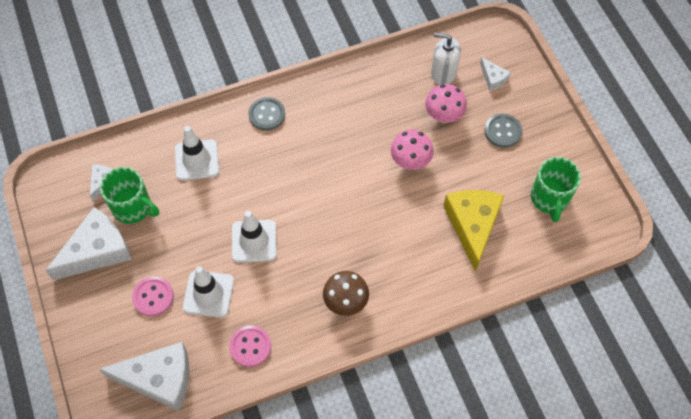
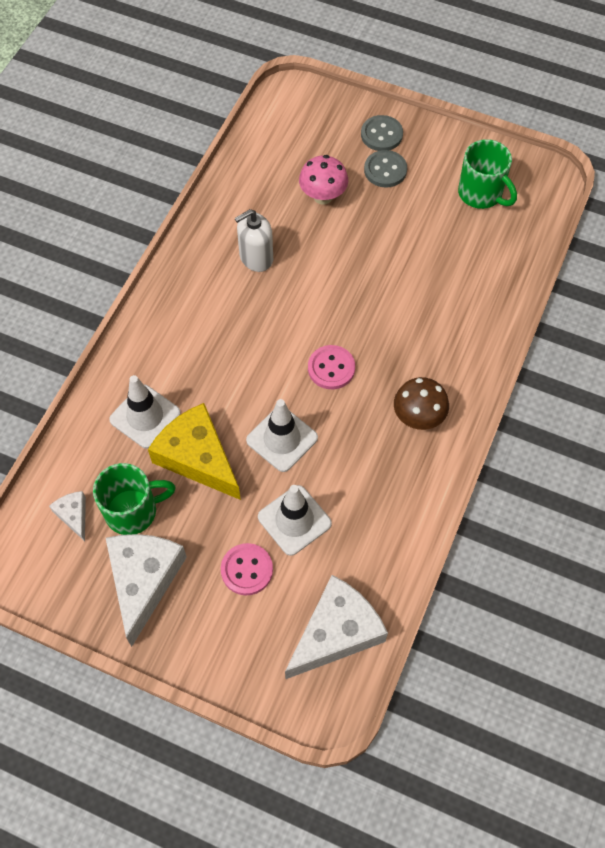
camera: 45 degrees left, 0 degrees up
pink button [229,325,271,367] -> pink button moved to [308,345,355,389]
grey button [248,97,285,131] -> grey button moved to [361,115,403,151]
pink mushroom [391,130,434,170] -> none
white soap dispenser [431,33,461,85] -> white soap dispenser moved to [234,209,273,272]
yellow cheese [444,190,505,272] -> yellow cheese moved to [148,403,241,500]
white cheese [480,57,511,91] -> none

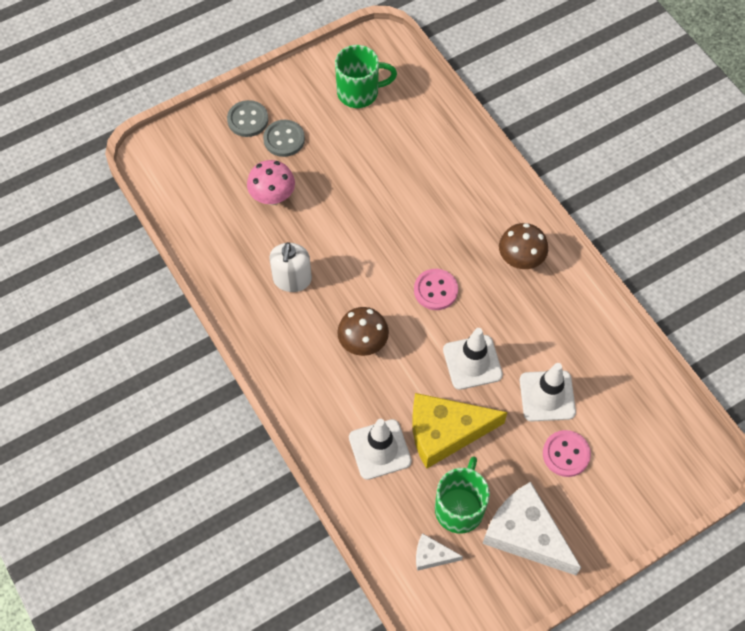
camera: 55 degrees left, 0 degrees up
white cheese [285,575,388,680] -> none
none -> brown mushroom [337,307,389,356]

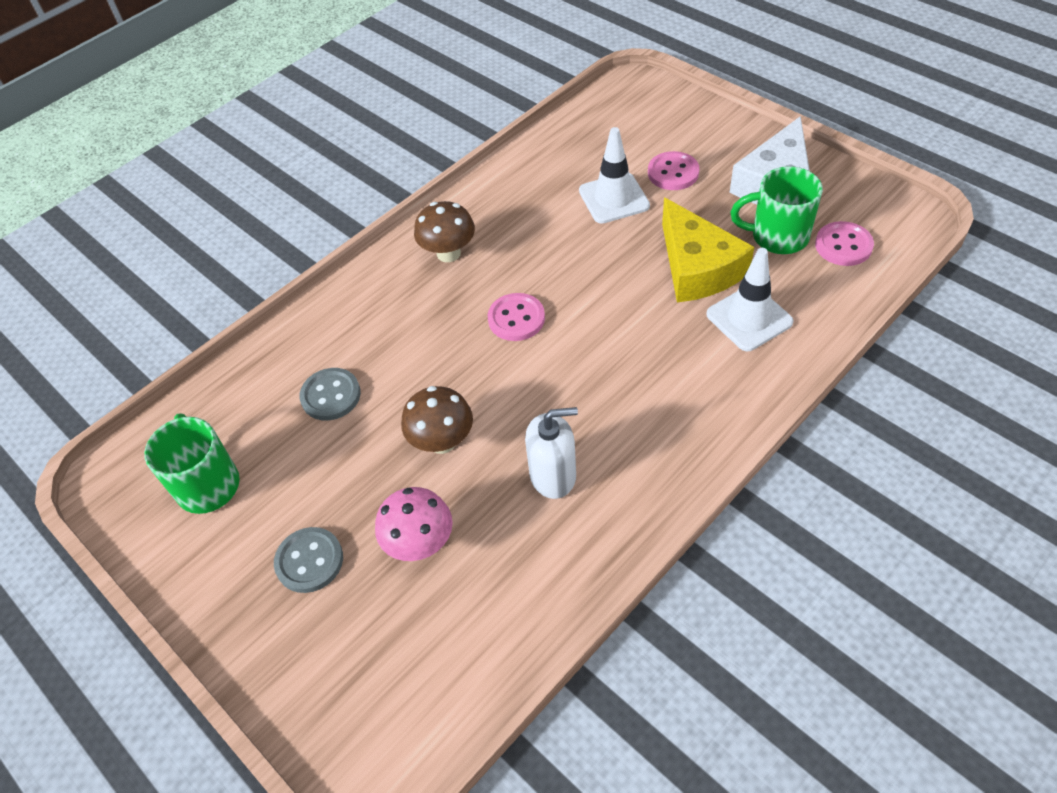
camera: 100 degrees left, 10 degrees down
grey button [227,100,268,137] -> grey button moved to [299,368,361,421]
brown mushroom [337,307,389,356] -> brown mushroom moved to [401,386,473,454]
white cheese [416,533,463,571] -> pink button [815,221,874,266]
white traffic cone [443,328,503,390] -> none

